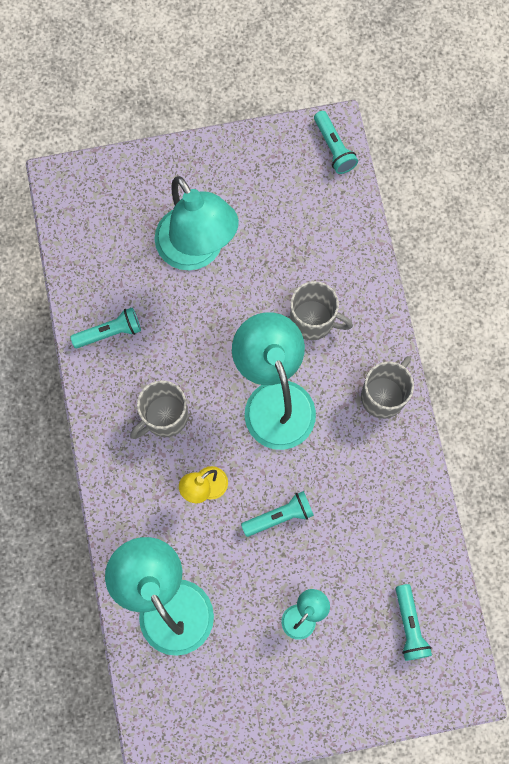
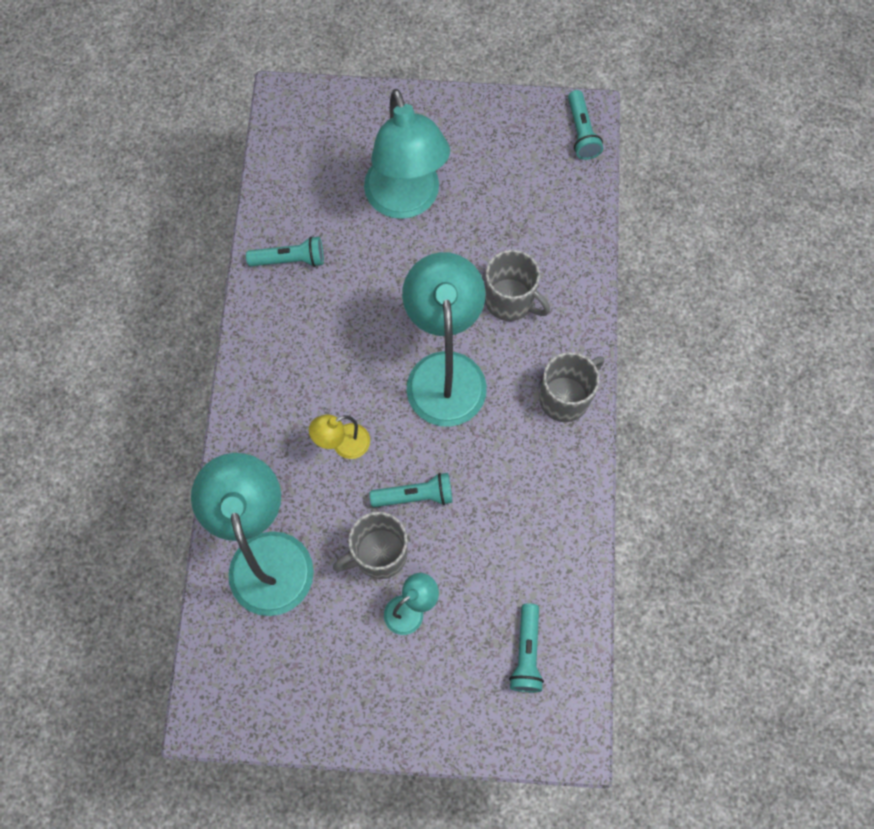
camera: 15 degrees right, 5 degrees down
grey mug [130,380,188,439] -> grey mug moved to [333,512,408,579]

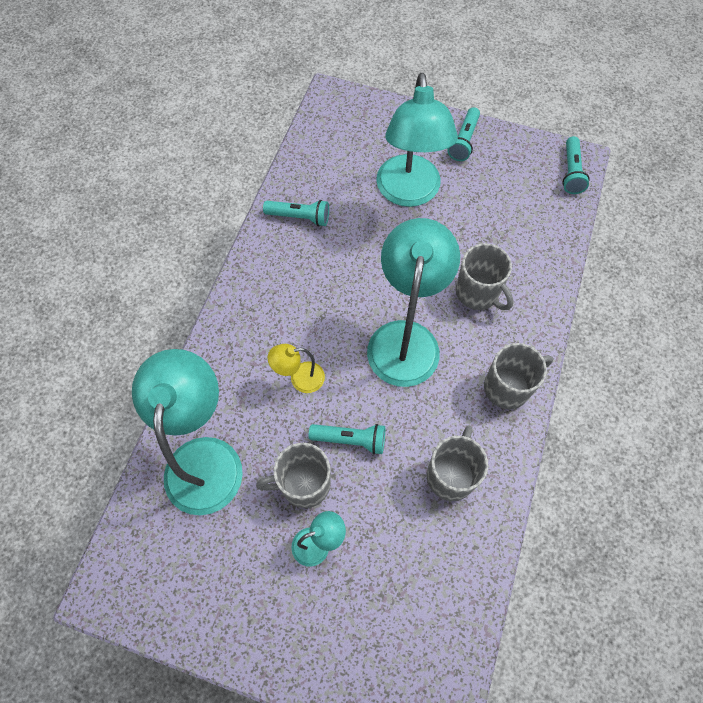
camera: 15 degrees right, 5 degrees down
turquoise flashlight [509,603,544,692] -> turquoise flashlight moved to [447,107,480,161]
none -> grey mug [427,425,488,501]

